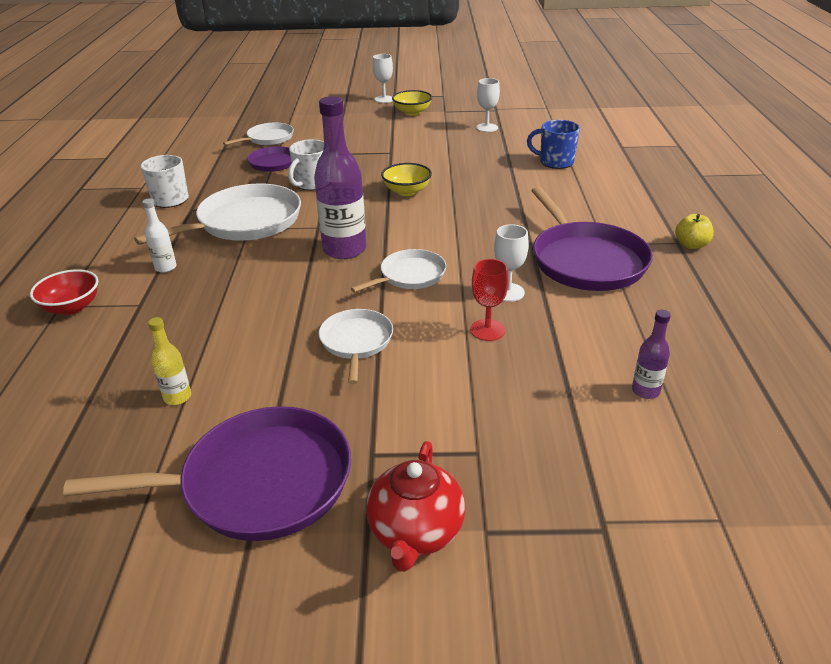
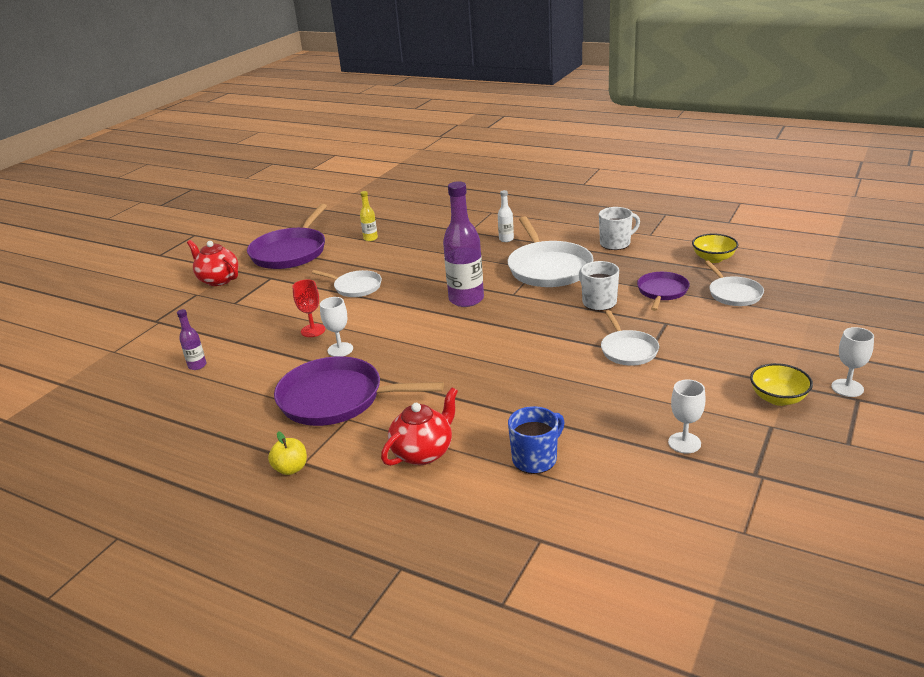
camera: 120 degrees right, 5 degrees down
red bowl [30,269,99,315] -> none
white pan [351,249,446,292] -> white pan moved to [601,310,659,366]
yellow bowl [381,163,432,196] -> yellow bowl moved to [692,233,738,263]
none -> red teapot [381,387,458,466]

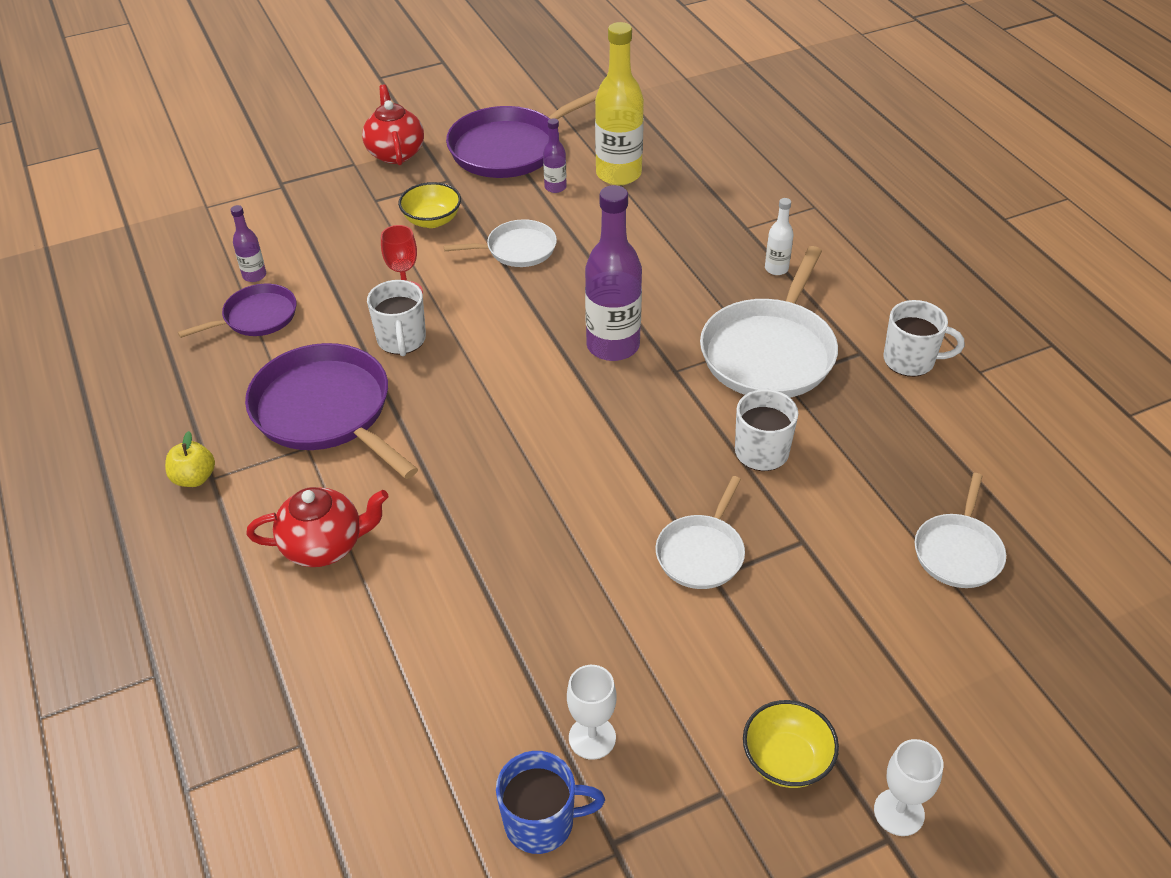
camera: 35 degrees right, 15 degrees up
white pan [312,270,382,297] -> white pan turned 75 degrees counterclockwise [444,219,557,267]
white goblet [320,297,353,357] -> white mug [367,280,426,356]
yellow bottle [360,191,378,241] -> yellow bottle [595,22,644,185], size x2.10
blue mug [508,406,565,474] -> blue mug moved to [496,751,605,854]
purple pan [637,272,690,311] -> purple pan moved to [178,284,297,338]
yellow bowl [692,233,738,263] -> yellow bowl moved to [398,182,461,228]
none -> purple bottle [543,118,567,193]

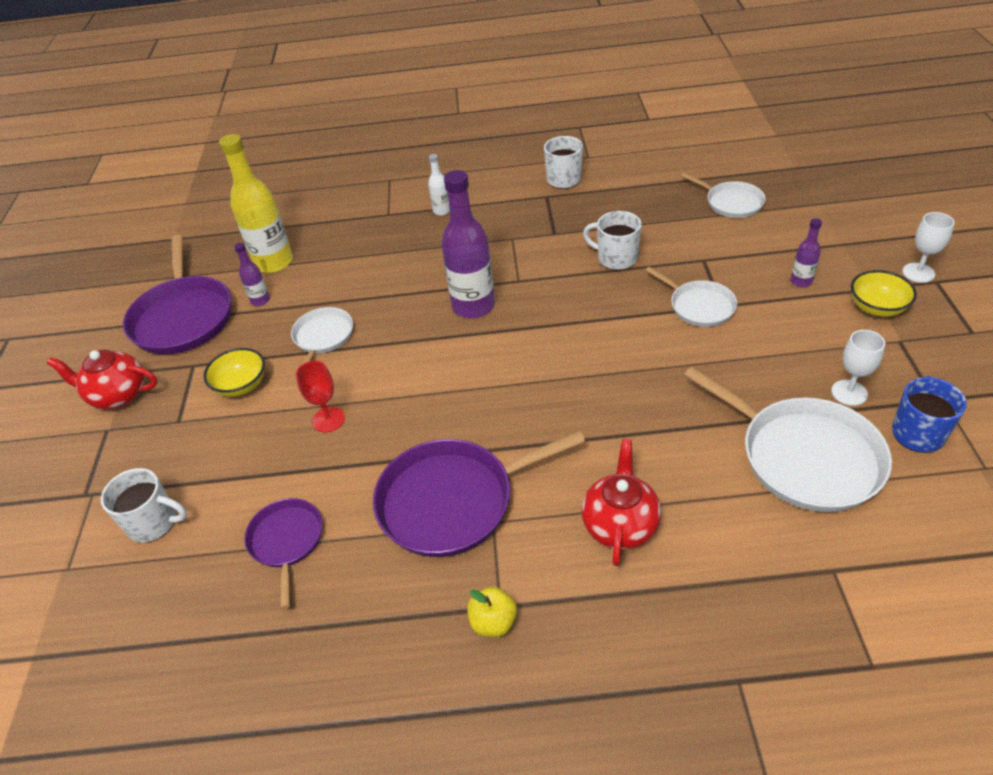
camera: 65 degrees left, 0 degrees up
purple bottle [231,205,266,282] -> purple bottle moved to [791,218,822,287]
white mug [367,280,426,356] -> white mug moved to [101,468,187,543]
white pan [700,246,838,398] -> white pan moved to [684,367,892,512]

